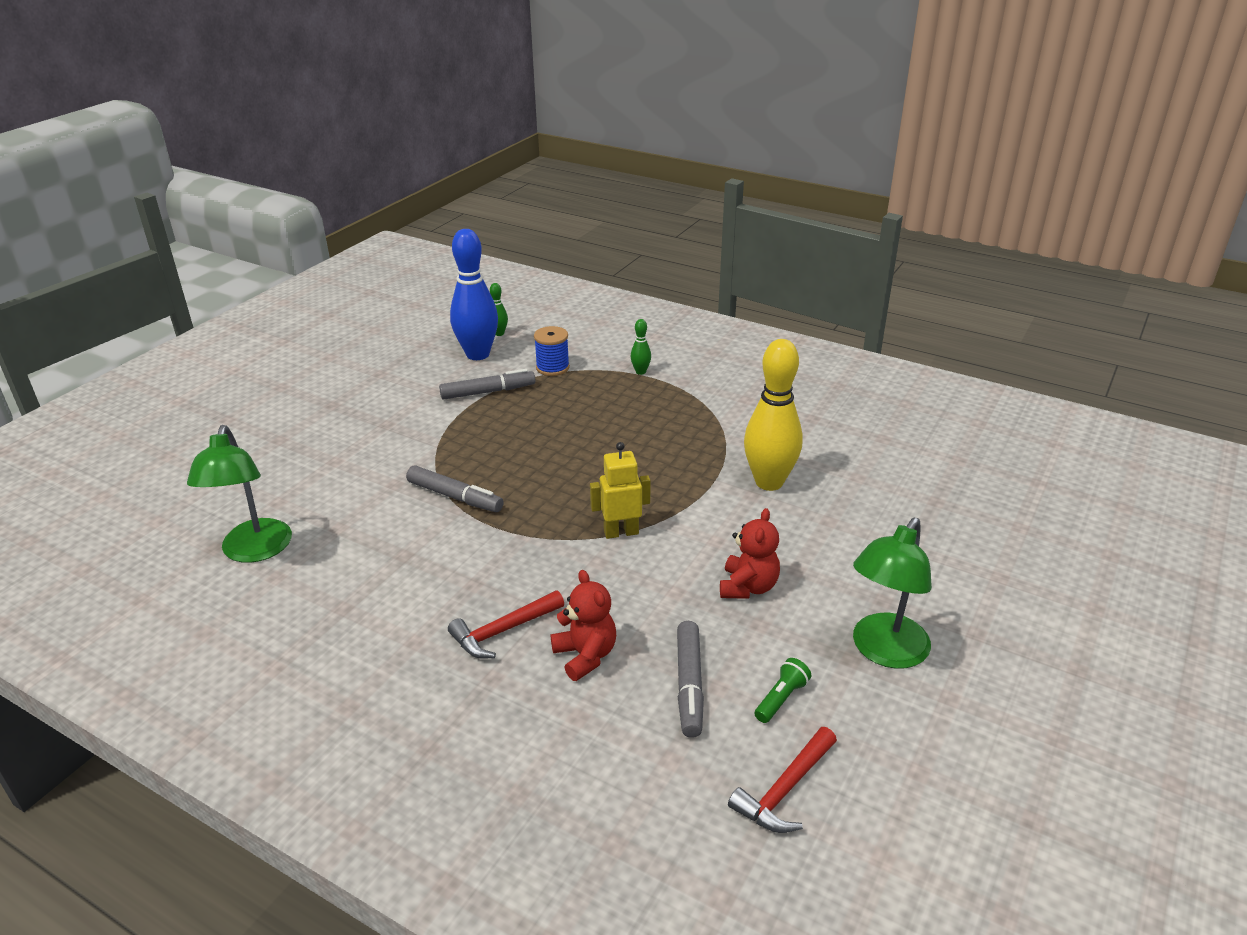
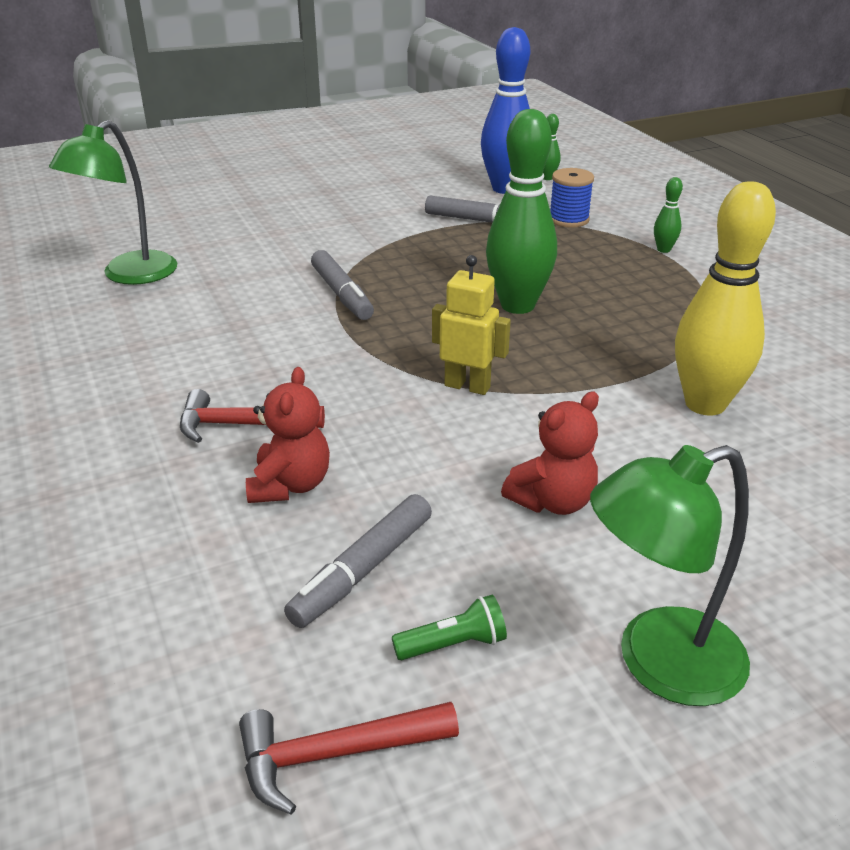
camera: 35 degrees right, 0 degrees up
none -> green bowling pin [486,109,557,314]

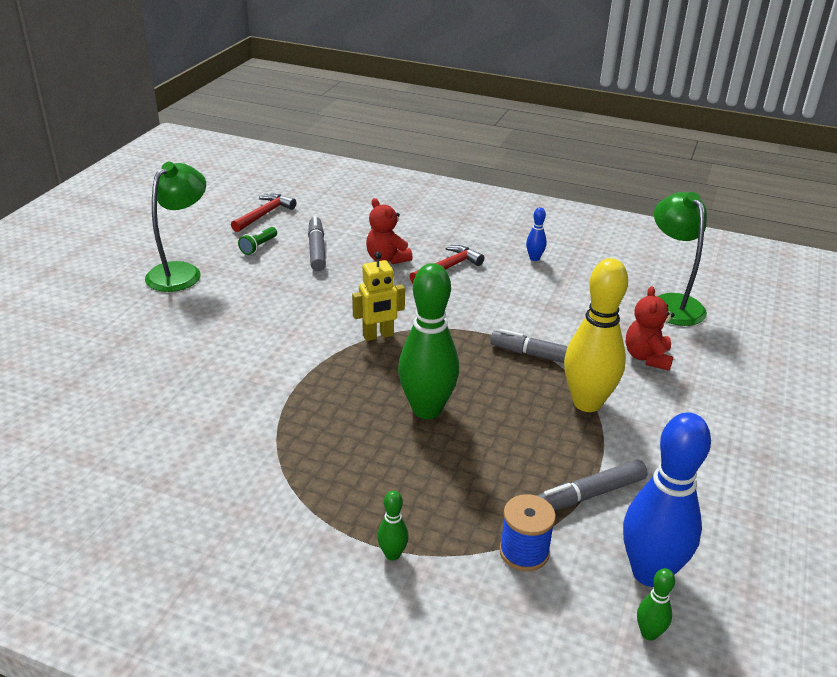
camera: 135 degrees right, 0 degrees up
red teddy bear [501,392,599,515] -> red teddy bear moved to [626,286,675,371]
yellow bowling pin [675,181,776,416] -> yellow bowling pin moved to [564,258,628,412]
none -> blue bowling pin [526,207,547,261]

